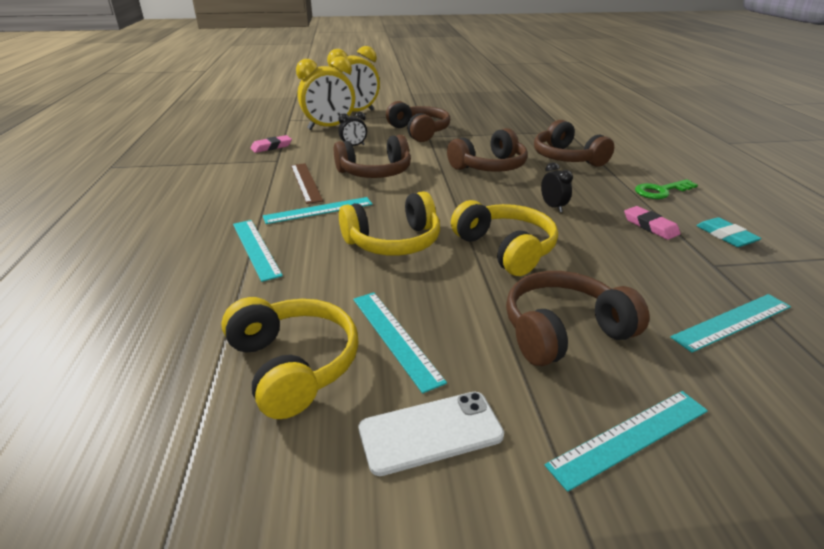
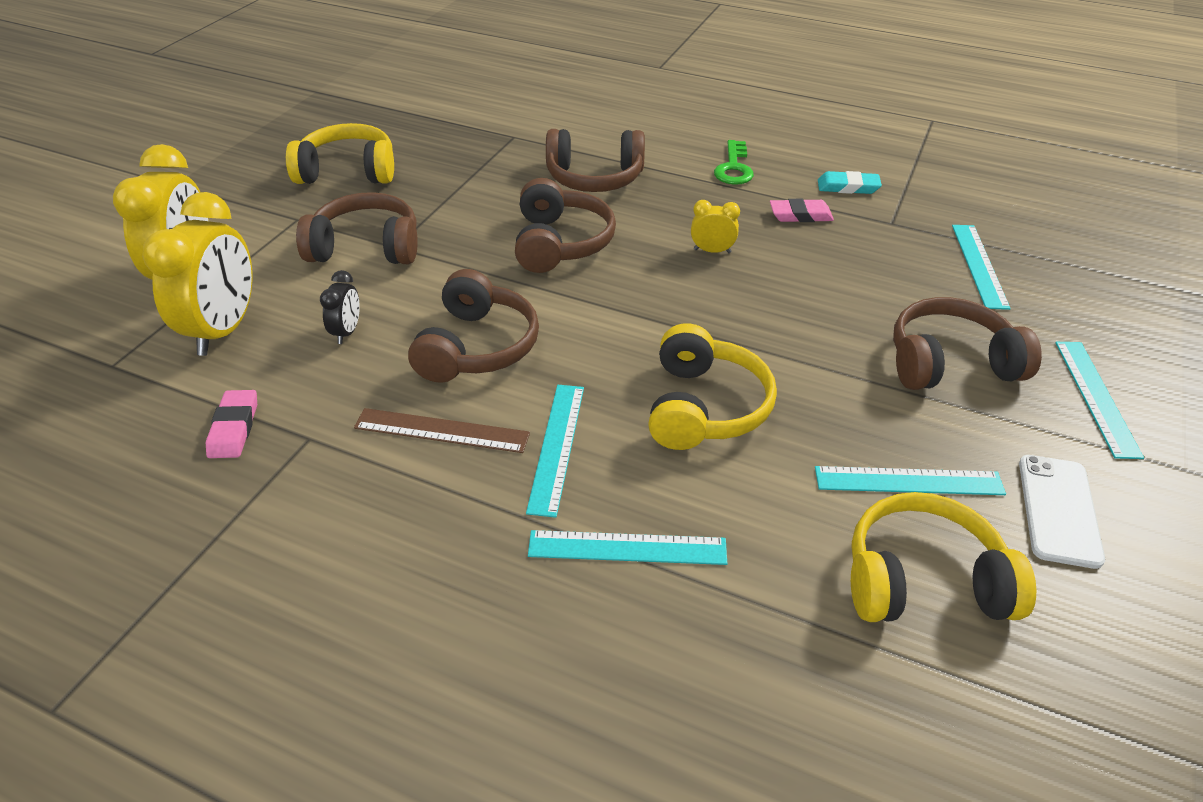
camera: 60 degrees left, 10 degrees up
yellow headphones [451,200,558,276] -> yellow headphones moved to [286,123,394,184]
brown headphones [506,271,650,366] -> brown headphones turned 75 degrees clockwise [893,297,1042,390]
black clock [541,162,573,212] -> yellow clock [691,200,740,253]

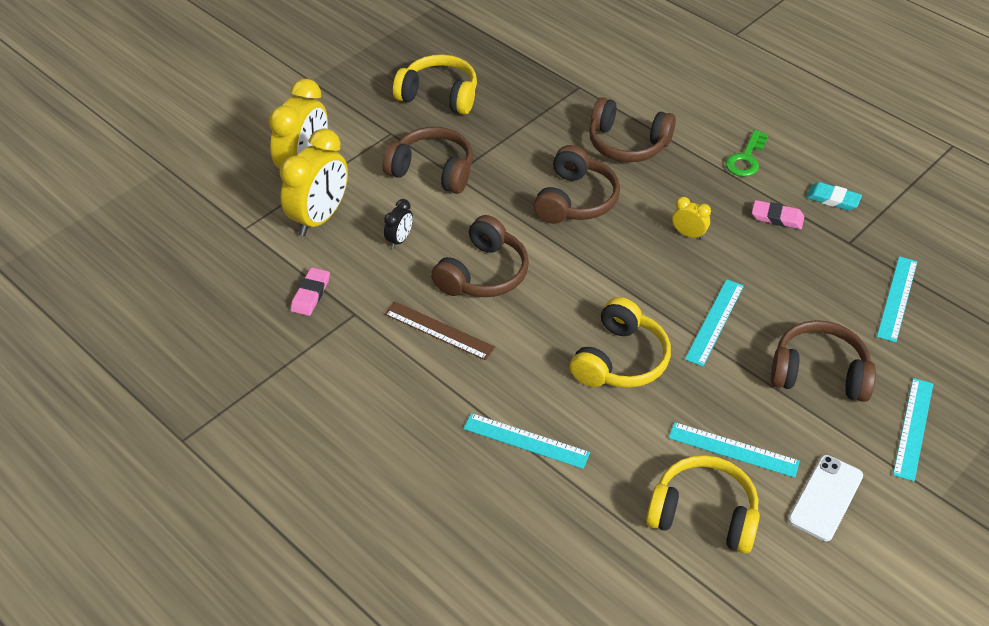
camera: 20 degrees right, 5 degrees up
turquoise ruler [526,385,584,518] -> turquoise ruler moved to [685,279,744,366]

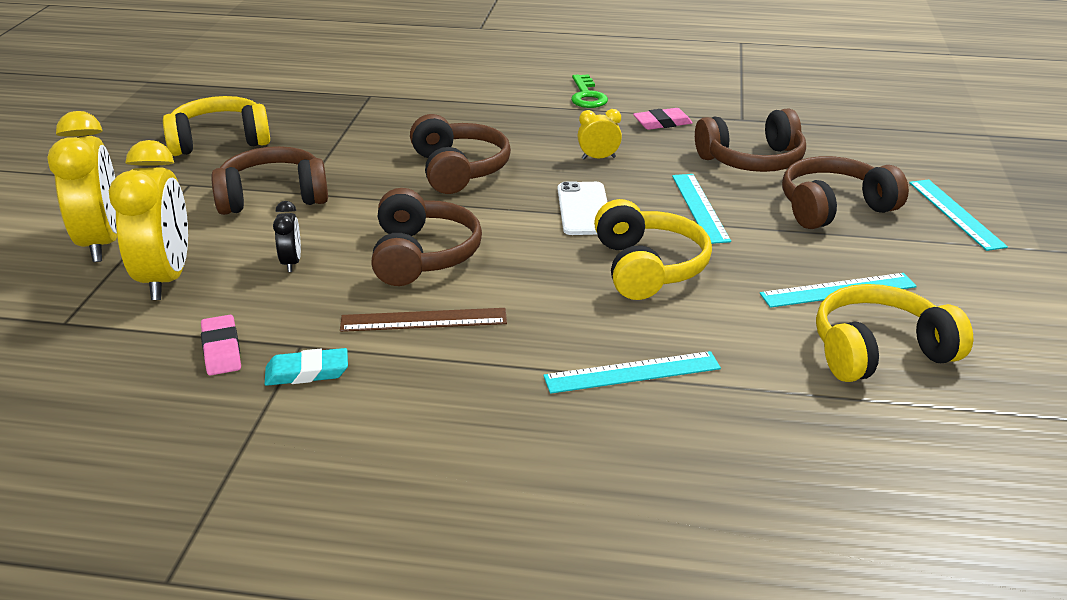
camera: 35 degrees left, 15 degrees down
brown headphones [589,97,676,162] -> brown headphones moved to [695,109,806,172]
white phone [788,455,863,541] -> white phone moved to [558,181,607,235]
turquoise eraser [806,182,862,211] -> turquoise eraser moved to [265,348,348,386]
turquoise ruler [877,256,917,343] -> none

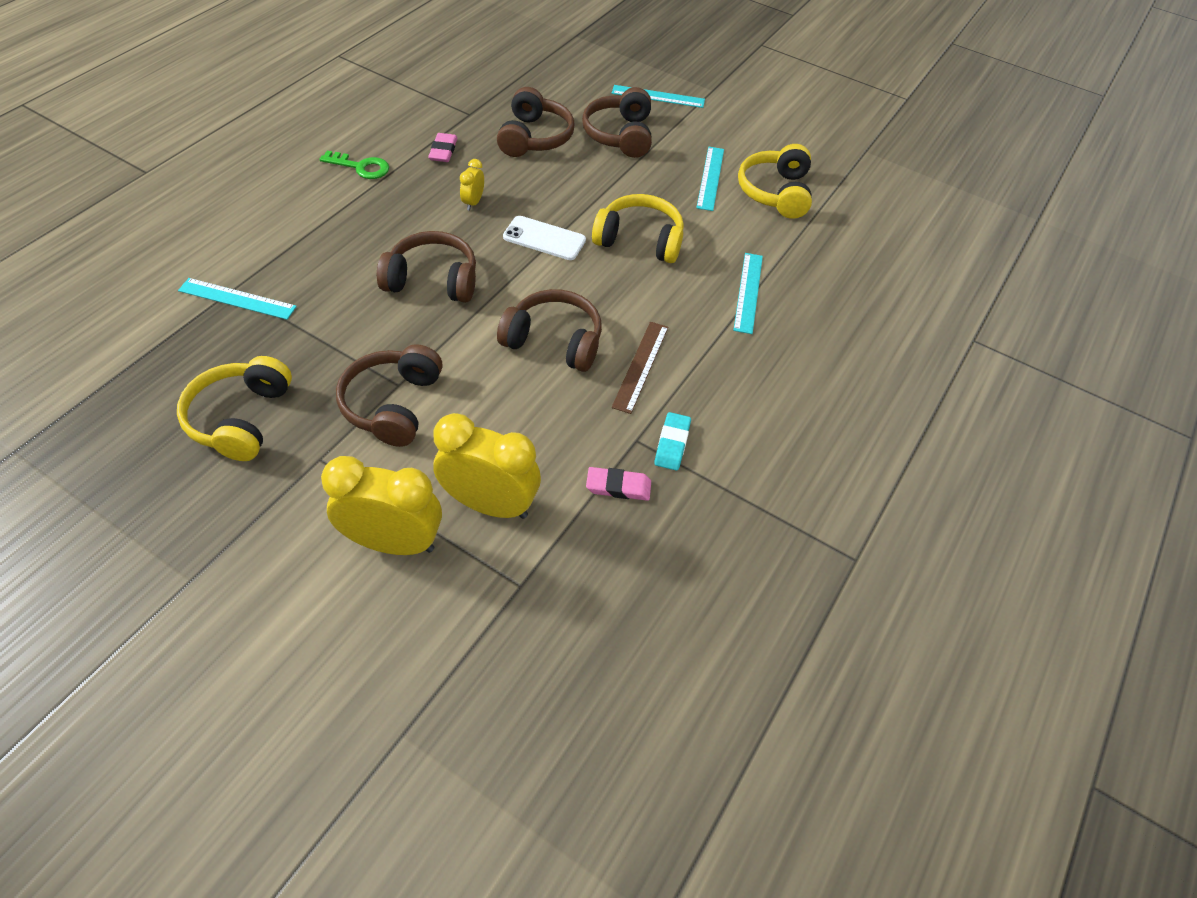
camera: 70 degrees left, 20 degrees up
black clock [273,201,301,272] -> none
turquoise ruler [672,174,731,244] -> turquoise ruler moved to [178,278,297,320]

